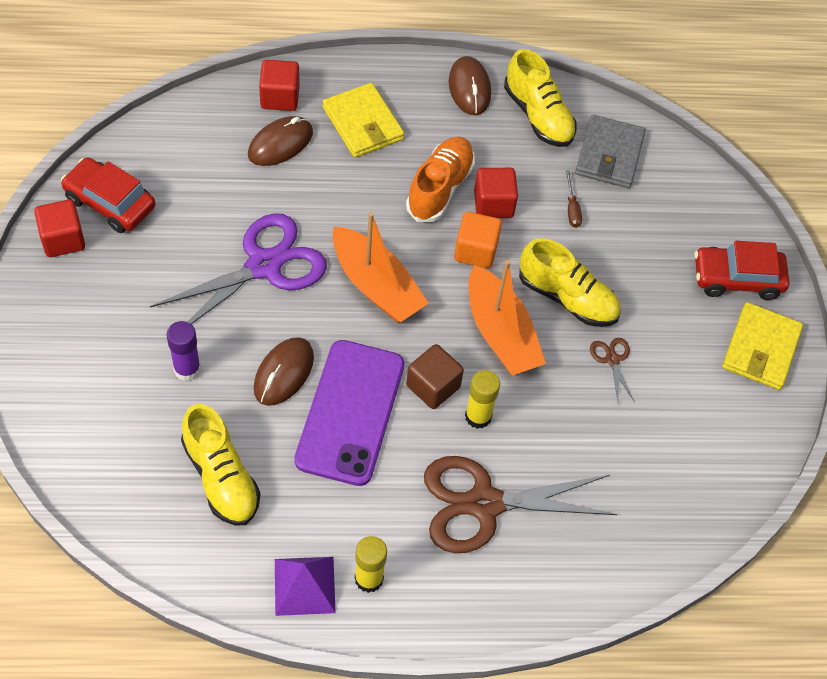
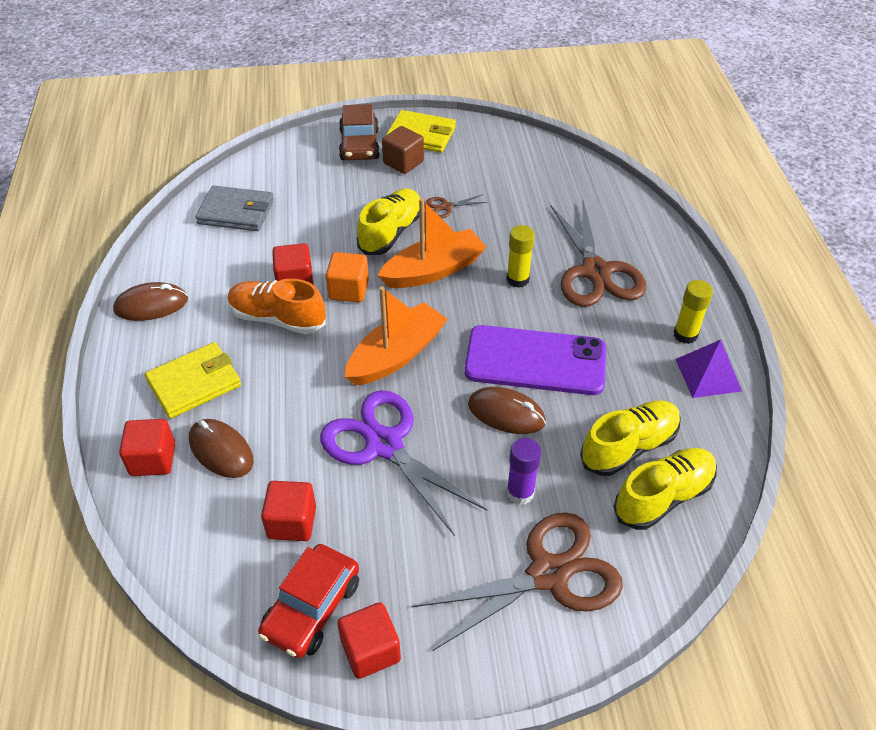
camera: 90 degrees left, 10 degrees down
brown cube [406,344,464,409] -> brown cube moved to [382,126,424,174]
yellow shoe [504,49,577,147] -> yellow shoe moved to [613,448,717,530]
brown screwdriver [566,170,582,228] -> none
red car [694,241,789,300] -> brown car [339,104,380,160]
none -> red cube [261,481,316,541]
none -> brown scissors [412,512,623,651]

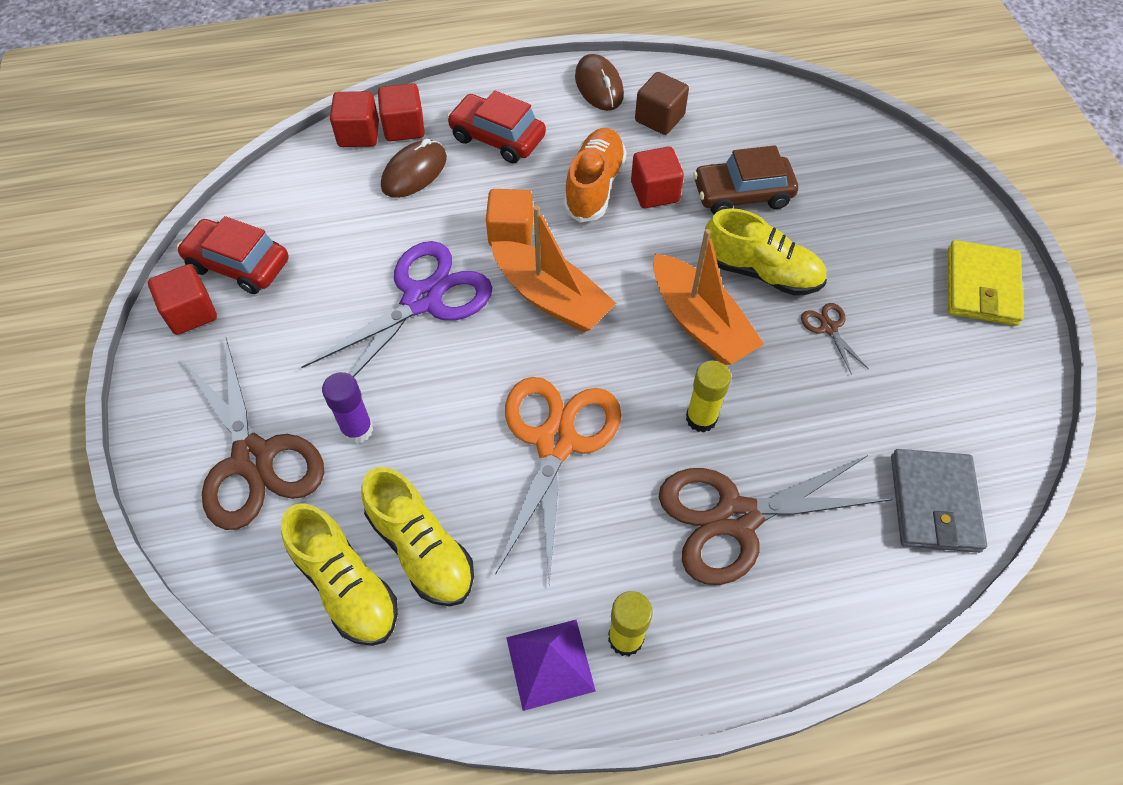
camera: 85 degrees right, 10 degrees up
yellow wallet [145,342,241,419] -> red car [447,90,546,163]
grey wallet [195,186,274,231] -> grey wallet moved to [891,449,987,553]
red cube [261,481,316,541] -> red cube moved to [330,91,379,147]
orange cube [326,252,369,302] -> orange cube moved to [486,189,533,246]
brown car [339,104,380,160] -> brown car moved to [693,145,798,214]
brown cube [382,126,424,174] -> brown cube moved to [635,72,689,135]
purple phone [464,325,606,395] -> orange scissors [495,377,621,584]
brown mouse [468,387,546,434] -> none

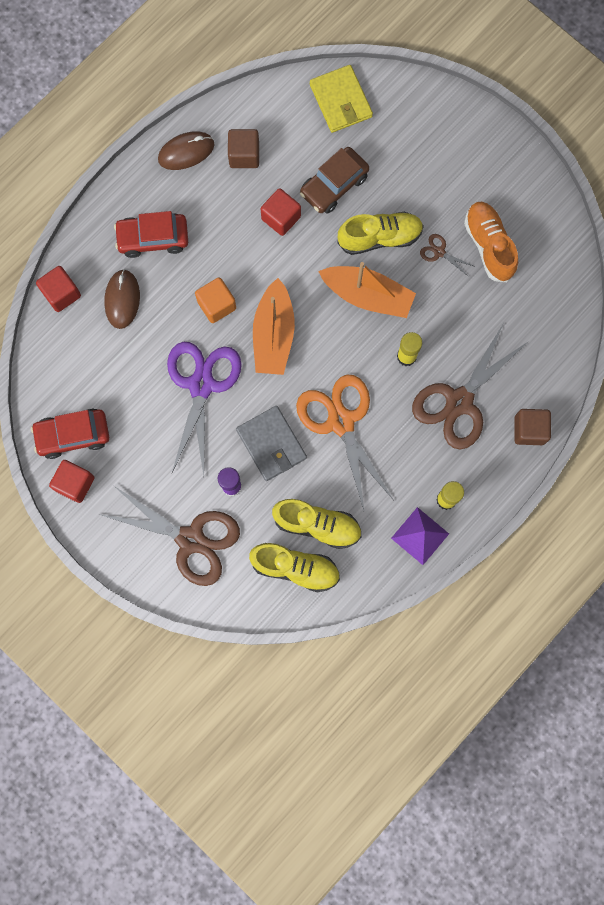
camera: 35 degrees left, 20 degrees up
red cube [378,83,425,141] -> none
orange boat [491,205,616,333] -> orange boat turned 90 degrees clockwise [253,278,295,375]
orange shoe [563,128,627,223] -> orange shoe moved to [464,202,518,282]
brown mouse [575,54,624,111] -> brown mouse turned 60 degrees counterclockwise [158,132,215,170]
grey wallet [891,449,987,553] -> grey wallet moved to [236,406,307,481]
yellow wallet [948,240,1024,326] -> yellow wallet moved to [310,65,373,133]
none -> brown cube [514,409,551,445]

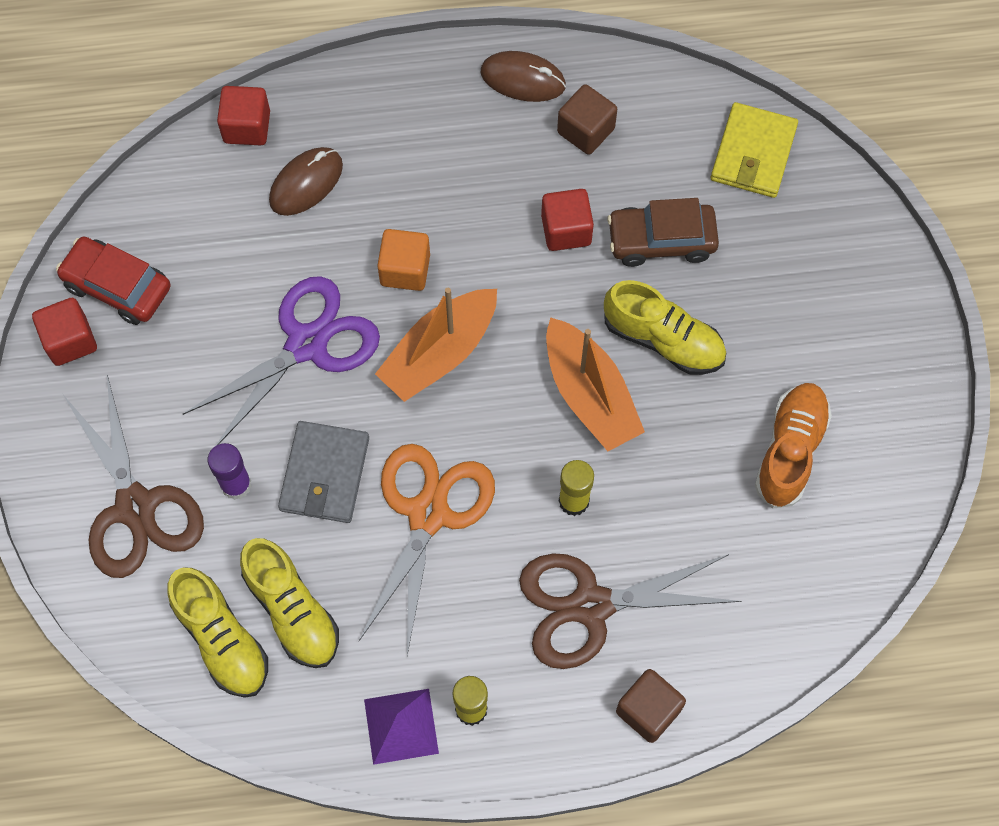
camera: 40 degrees right, 10 degrees down
red car [114,211,188,258] -> none
brown scissors [420,234,473,277] -> none

